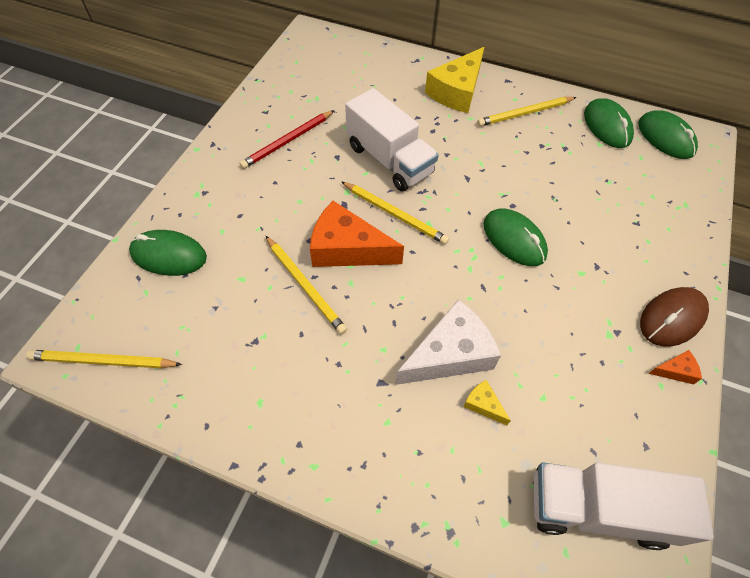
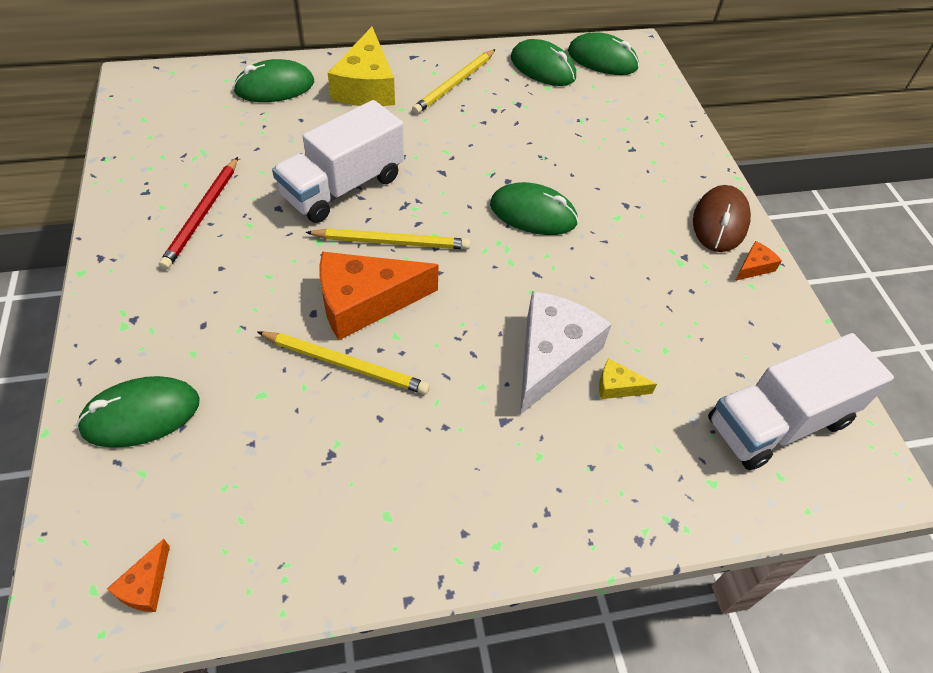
camera: 35 degrees left, 5 degrees down
yellow pencil [26,350,182,368] -> orange cheese [107,539,170,612]
white truck [345,88,439,191] -> white truck turned 120 degrees clockwise [272,100,404,223]
none -> green mouse [233,59,314,102]

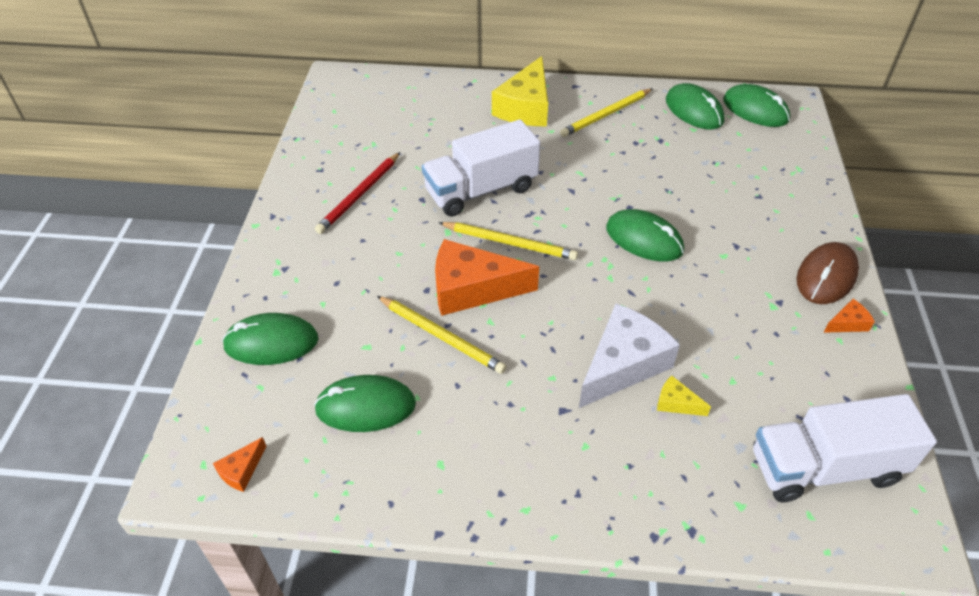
camera: 20 degrees right, 5 degrees down
green mouse [233,59,314,102] -> green mouse moved to [314,375,416,432]

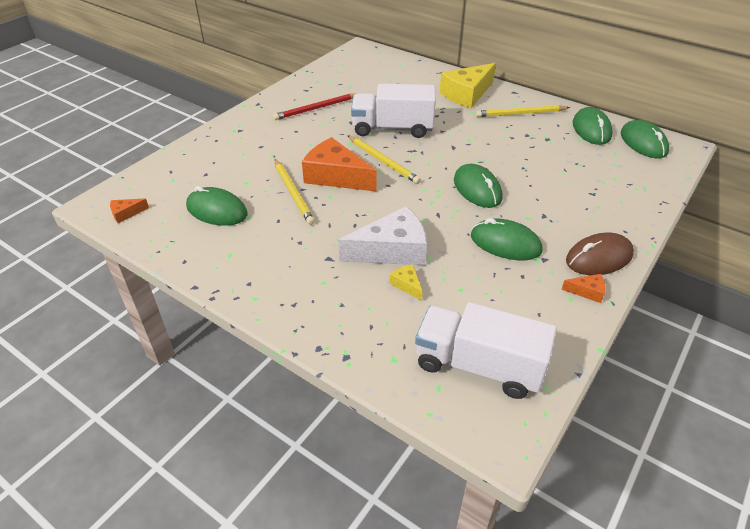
camera: 30 degrees right, 5 degrees down
green mouse [222,313,319,365] -> green mouse moved to [471,218,542,260]

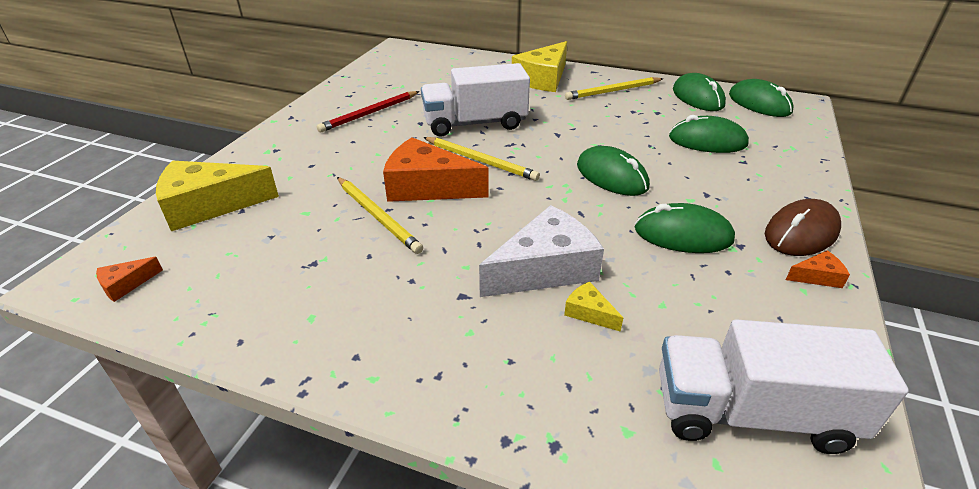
camera: 15 degrees left, 5 degrees down
green mouse [186,186,248,226] -> green mouse moved to [669,115,749,153]
none -> yellow cheese [156,160,279,231]

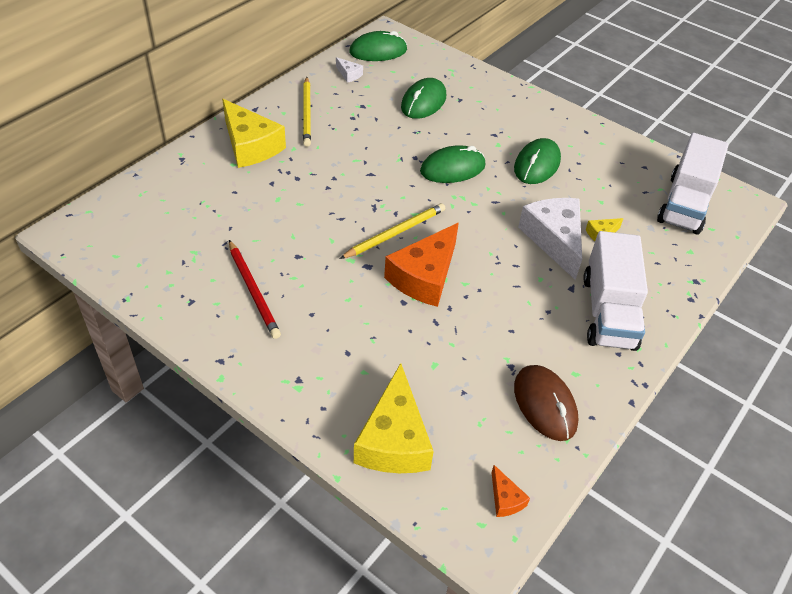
camera: 75 degrees left, 10 degrees up
yellow pencil [337,177,423,254] -> none
white truck [421,63,530,137] -> white truck moved to [583,231,648,351]
green mouse [673,73,726,111] -> white cheese [336,57,363,83]
brown mouse [765,199,841,256] -> brown mouse moved to [514,365,579,441]
orange cheese [786,250,850,288] -> none

